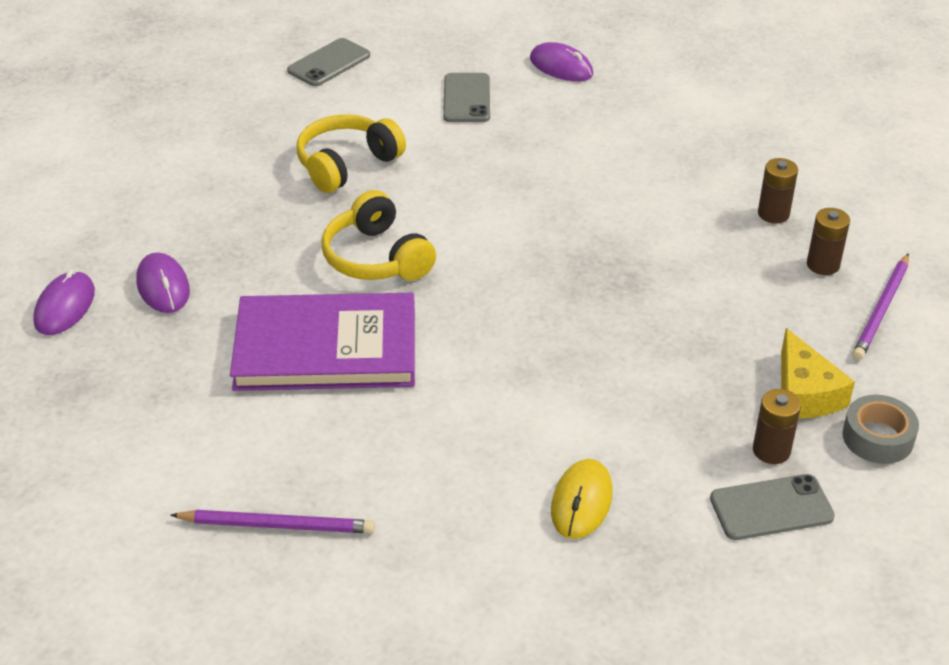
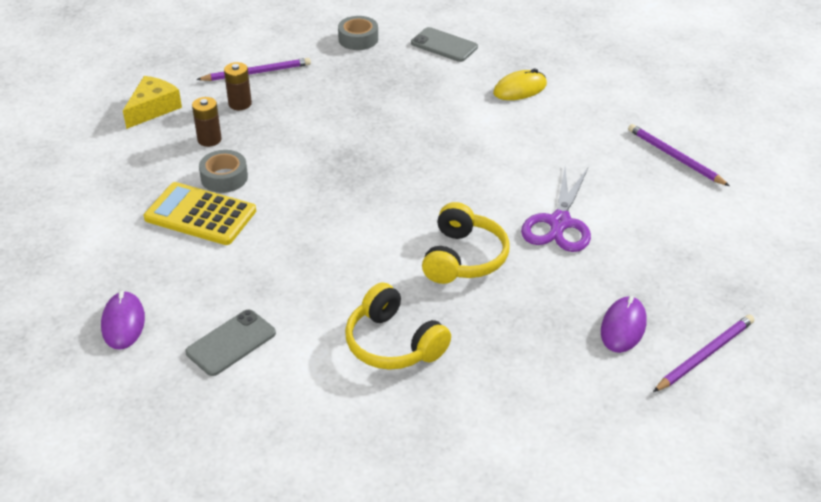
camera: 135 degrees left, 0 degrees up
purple mouse [33,269,95,335] -> purple pencil [653,315,754,392]
purple book [230,293,415,391] -> purple scissors [521,168,591,252]
grey phone [287,38,370,86] -> none
yellow headphones [297,114,406,193] -> yellow headphones turned 45 degrees clockwise [345,282,451,370]
brown battery [753,389,801,464] -> none
yellow cheese [781,328,855,419] -> yellow cheese moved to [123,76,182,129]
none -> yellow calculator [144,182,256,245]
none -> grey tape [199,150,248,193]

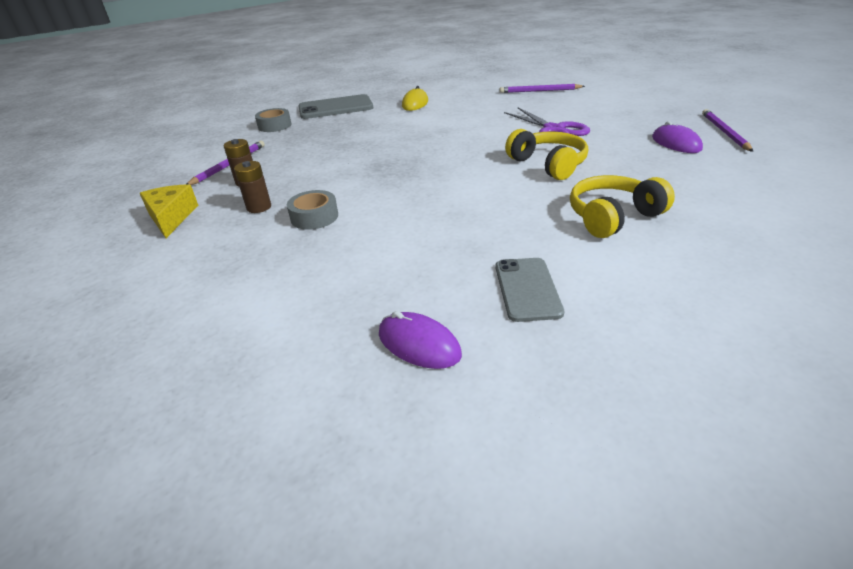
camera: 45 degrees left, 5 degrees down
yellow calculator [144,182,256,245] -> none
yellow headphones [345,282,451,370] -> yellow headphones turned 150 degrees clockwise [570,175,675,238]
grey phone [411,27,478,62] -> grey phone [298,94,373,119], size x1.51

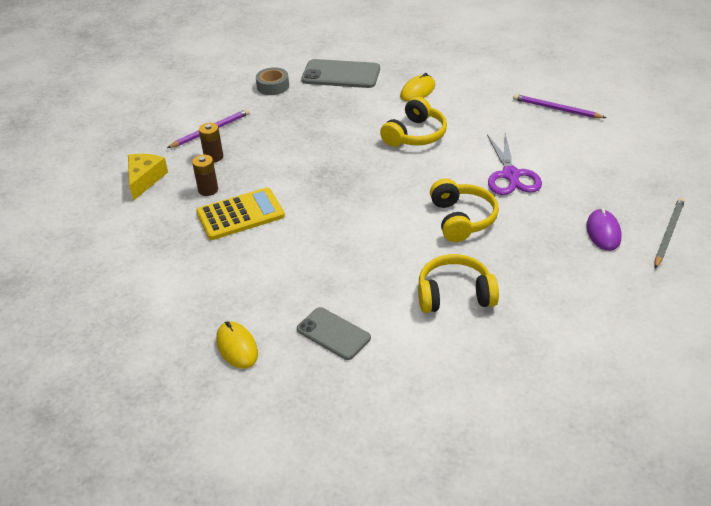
camera: 25 degrees right, 5 degrees up
grey tape [287,190,338,230] -> yellow calculator [196,187,285,240]
purple mouse [379,311,462,369] -> yellow mouse [216,321,258,369]
grey phone [495,258,565,322] -> grey phone turned 75 degrees counterclockwise [297,307,371,360]
purple pencil [702,109,753,152] -> grey pencil [655,198,685,269]
none -> yellow headphones [380,97,447,147]

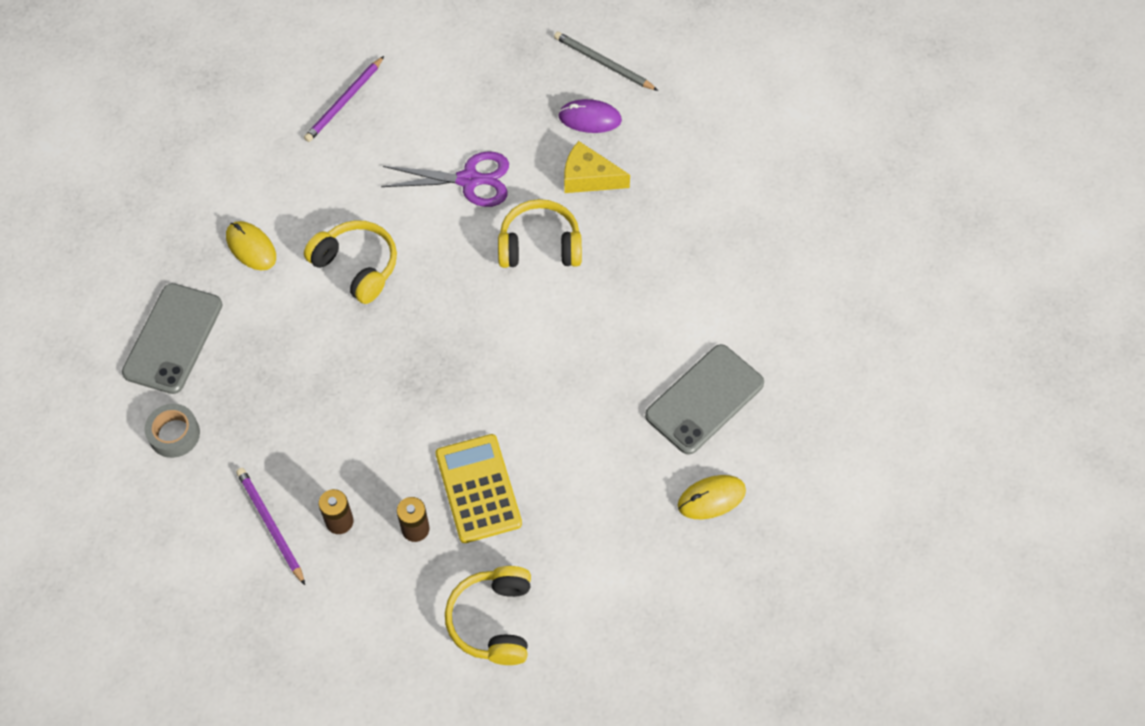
camera: 85 degrees left, 20 degrees up
yellow cheese [128,154,168,201] -> yellow cheese moved to [564,141,630,193]
grey phone [297,307,371,360] -> grey phone [645,344,764,455], size x1.51
yellow headphones [418,254,499,313] -> yellow headphones moved to [445,566,531,665]

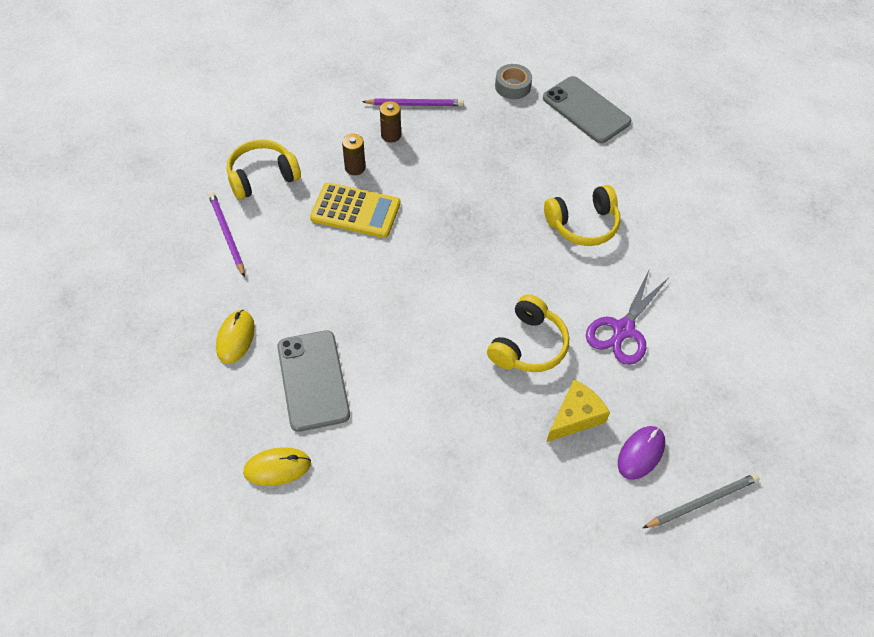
camera: 120 degrees right, 5 degrees down
yellow mouse [226,221,276,270] -> yellow mouse moved to [243,447,311,486]
purple pencil [304,56,384,142] -> purple pencil moved to [208,192,245,277]
yellow headphones [445,566,531,665] -> yellow headphones turned 60 degrees counterclockwise [227,139,301,200]

